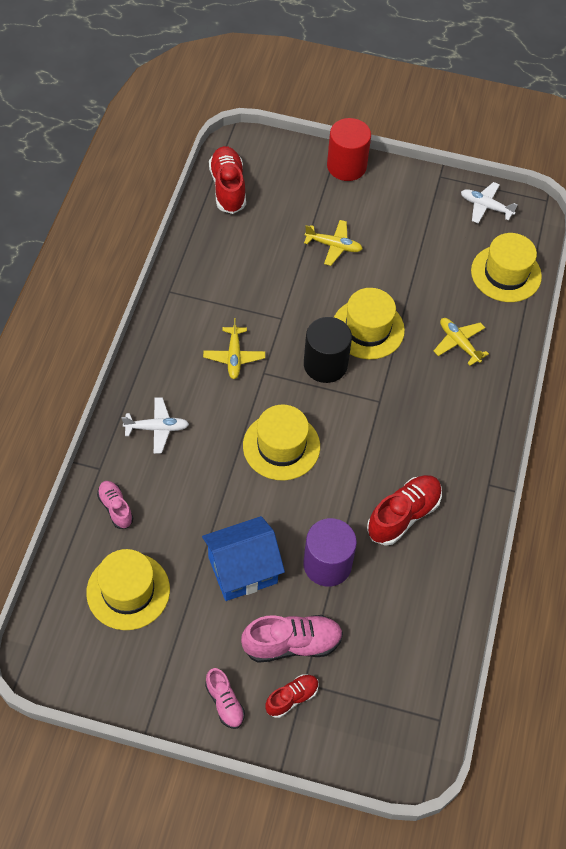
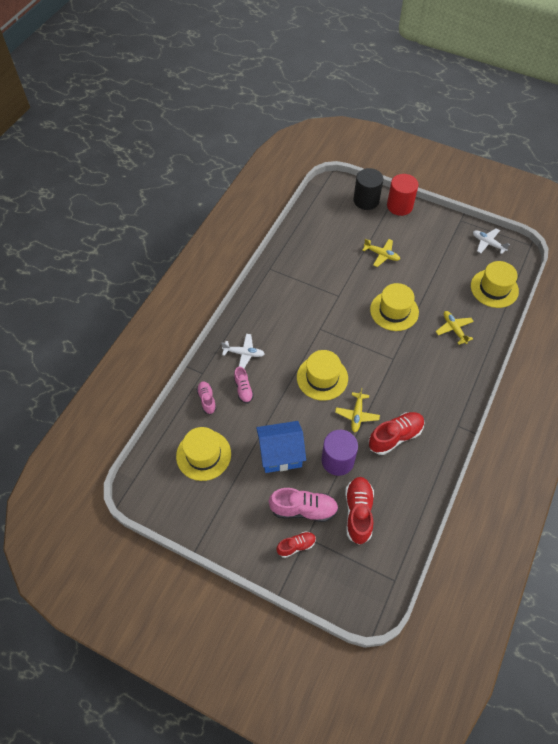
camera: 15 degrees right, 0 degrees up
yellow plane [203,318,265,379] -> yellow plane moved to [335,388,380,433]
pink shoe [205,668,245,729] -> pink shoe moved to [234,367,254,404]
red shoe [209,146,246,214] -> red shoe moved to [345,477,374,545]
black cylinder [304,317,352,383] -> black cylinder moved to [353,168,383,210]

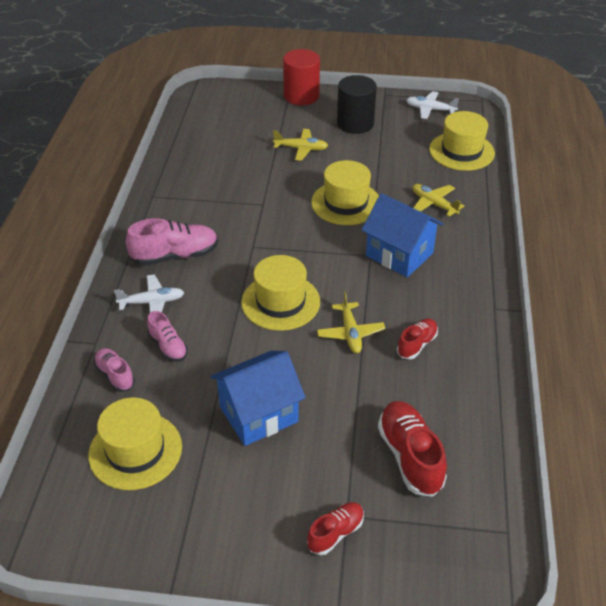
camera: 20 degrees left, 15 degrees down
pink shoe [269,488,339,522] -> pink shoe moved to [126,218,218,266]
purple cylinder [321,430,358,476] -> none
black cylinder [353,168,383,210] -> black cylinder moved to [337,75,377,134]
red shoe [368,412,425,455] -> red shoe [397,319,438,359], size x0.59
none -> blue house [362,193,443,277]

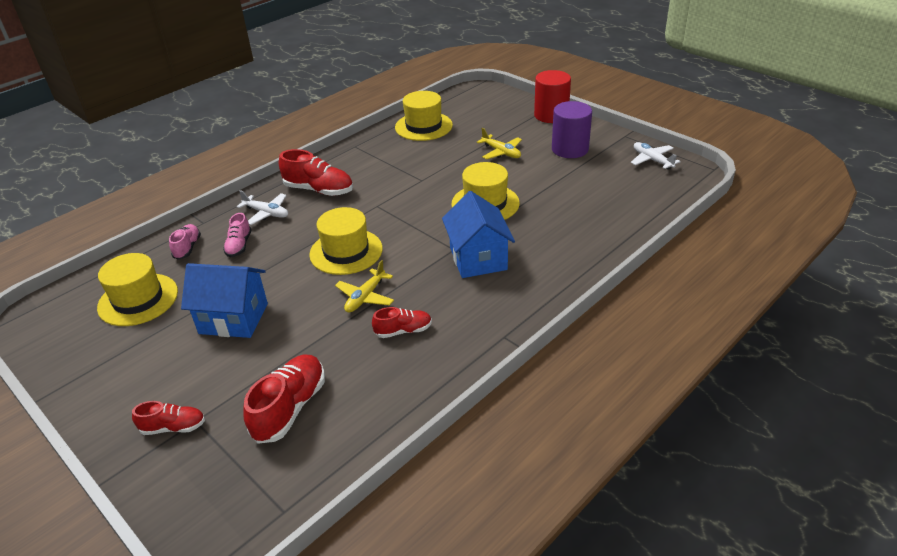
camera: 40 degrees right, 5 degrees down
pink shoe [126,218,218,266] -> red shoe [279,149,353,196]
black cylinder [337,75,377,134] -> purple cylinder [552,101,592,158]
yellow plane [412,184,464,217] -> none
yellow hat [429,111,495,171] -> yellow hat moved to [395,91,453,141]

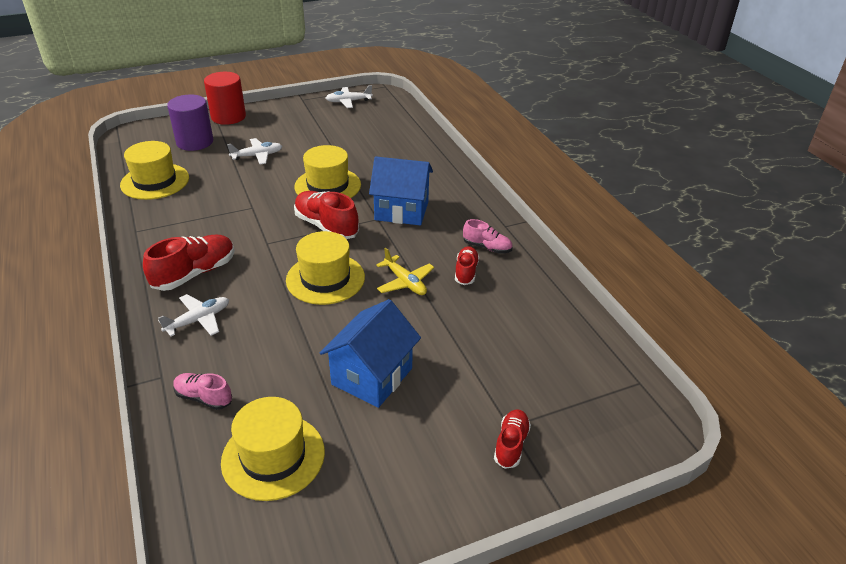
camera: 70 degrees left, 0 degrees up
pink shoe [223,213,252,257] -> pink shoe moved to [463,219,512,254]
red shoe [244,354,325,444] -> red shoe moved to [294,191,359,239]
yellow plane [477,128,522,159] -> white plane [227,138,283,165]
purple cylinder [552,101,592,158] -> purple cylinder moved to [167,94,213,151]

